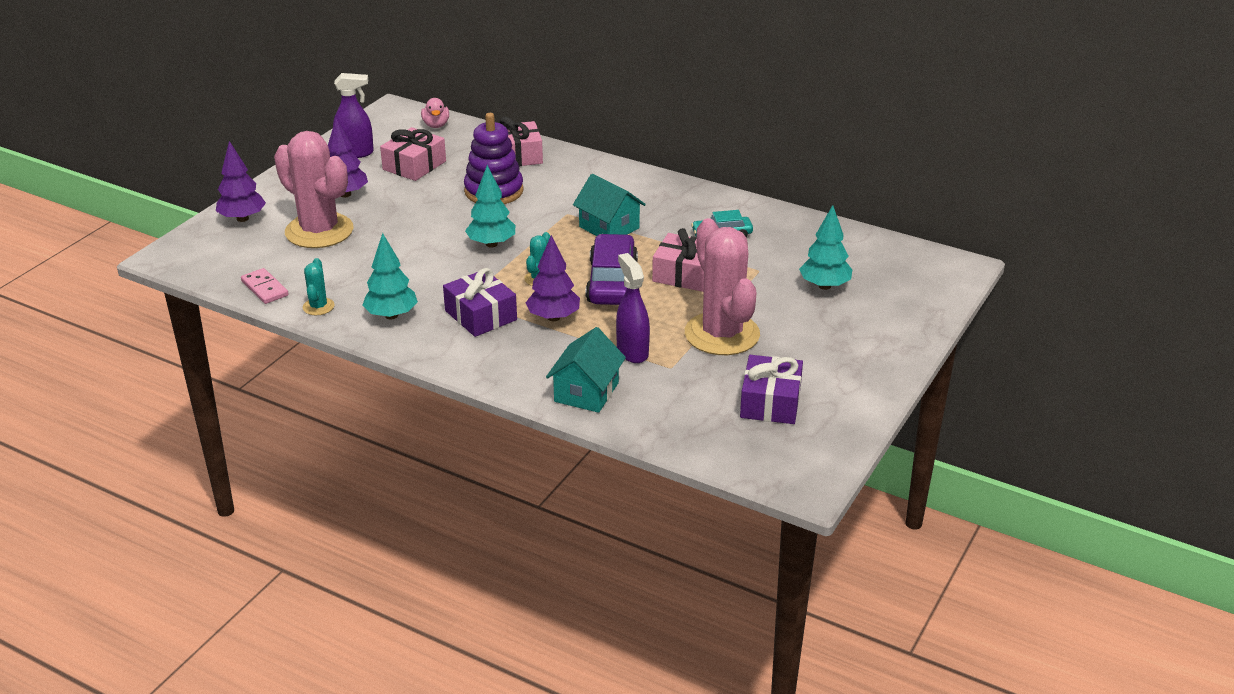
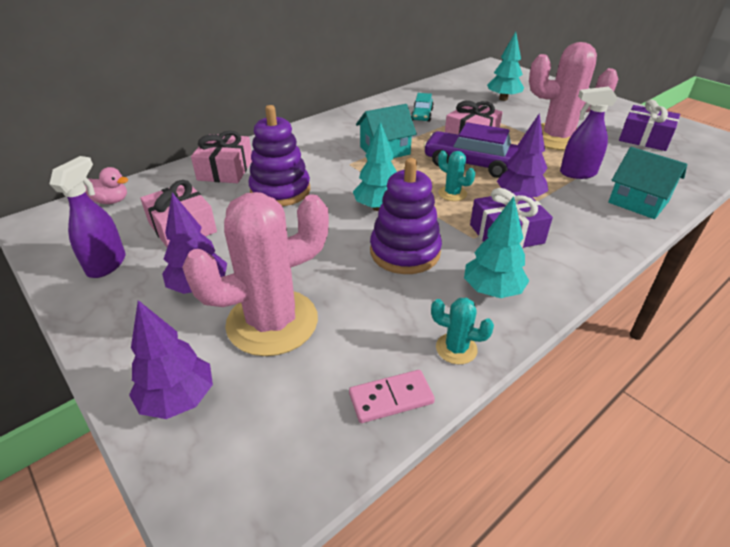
camera: 70 degrees left, 5 degrees up
none -> purple stacking toy [370,158,442,274]

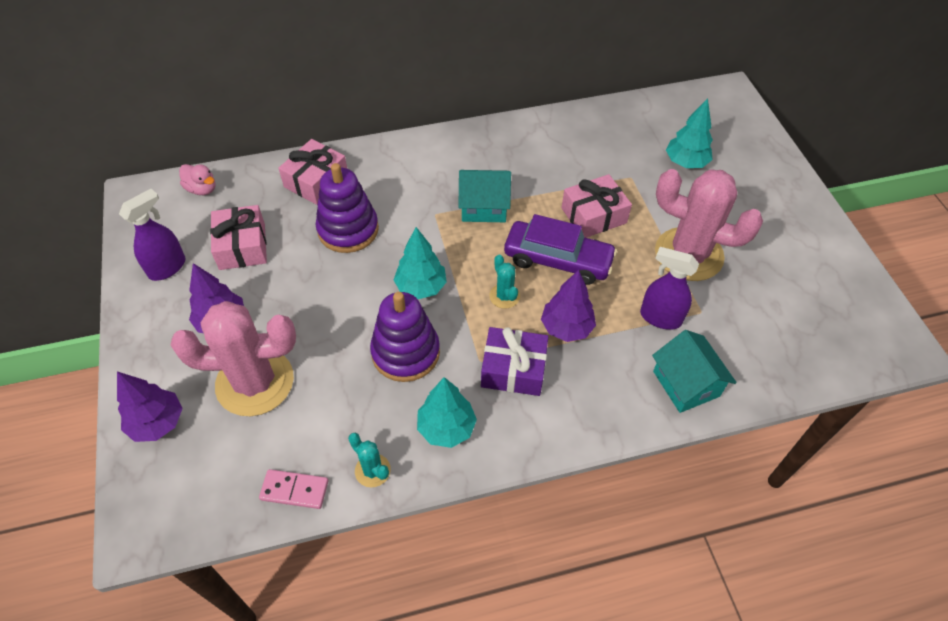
camera: 25 degrees right, 15 degrees up
turquoise car [411,93,434,122] -> none
purple car [423,122,519,178] -> purple car turned 150 degrees clockwise [504,214,617,285]
purple gift [619,99,680,151] -> none

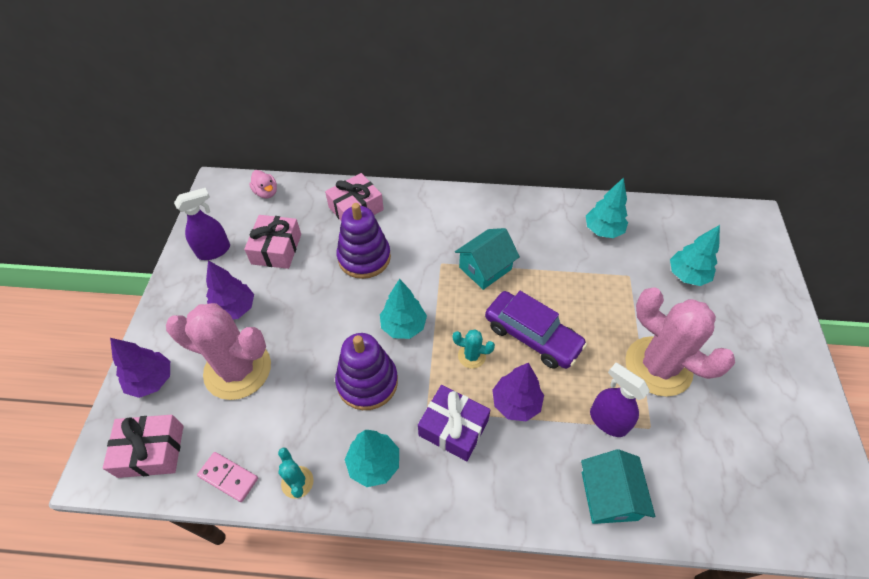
camera: 20 degrees right, 0 degrees up
turquoise house [458,170,511,222] -> turquoise house turned 60 degrees counterclockwise [455,228,520,290]
turquoise cactus [489,255,520,309] -> turquoise cactus turned 75 degrees counterclockwise [453,329,495,369]
pink gift [561,174,632,238] -> pink gift moved to [103,415,184,478]
none -> turquoise tree [586,177,628,238]

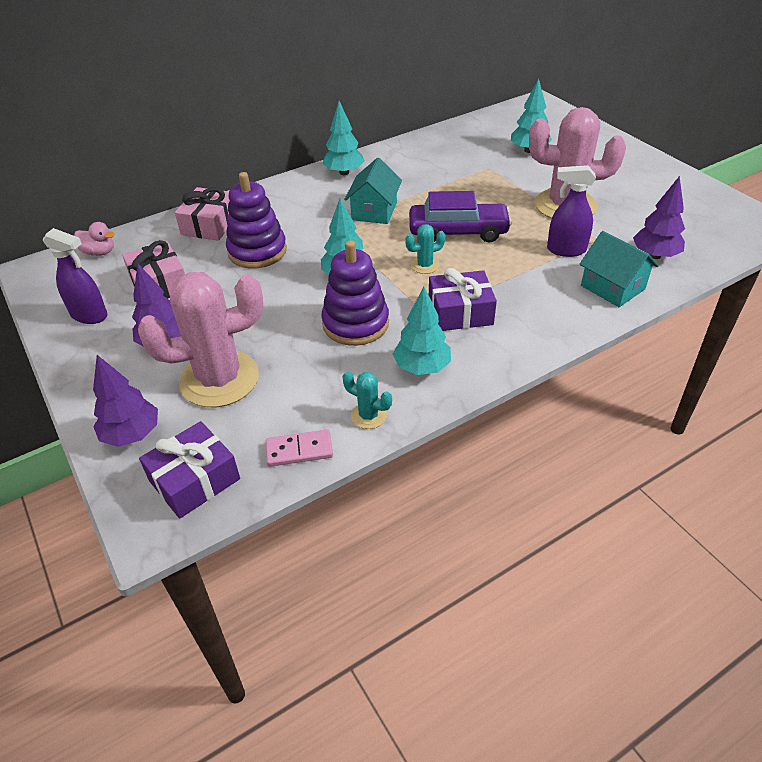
camera: 35 degrees left, 10 degrees down
pink gift [103,415,184,478] -> purple gift [139,421,240,519]
purple spray bottle [174,188,230,260] -> purple spray bottle turned 90 degrees clockwise [43,228,108,324]
purple tree [492,363,544,422] -> purple tree moved to [633,176,685,259]
turquoise tree [586,177,628,238] -> turquoise tree moved to [322,101,364,175]

